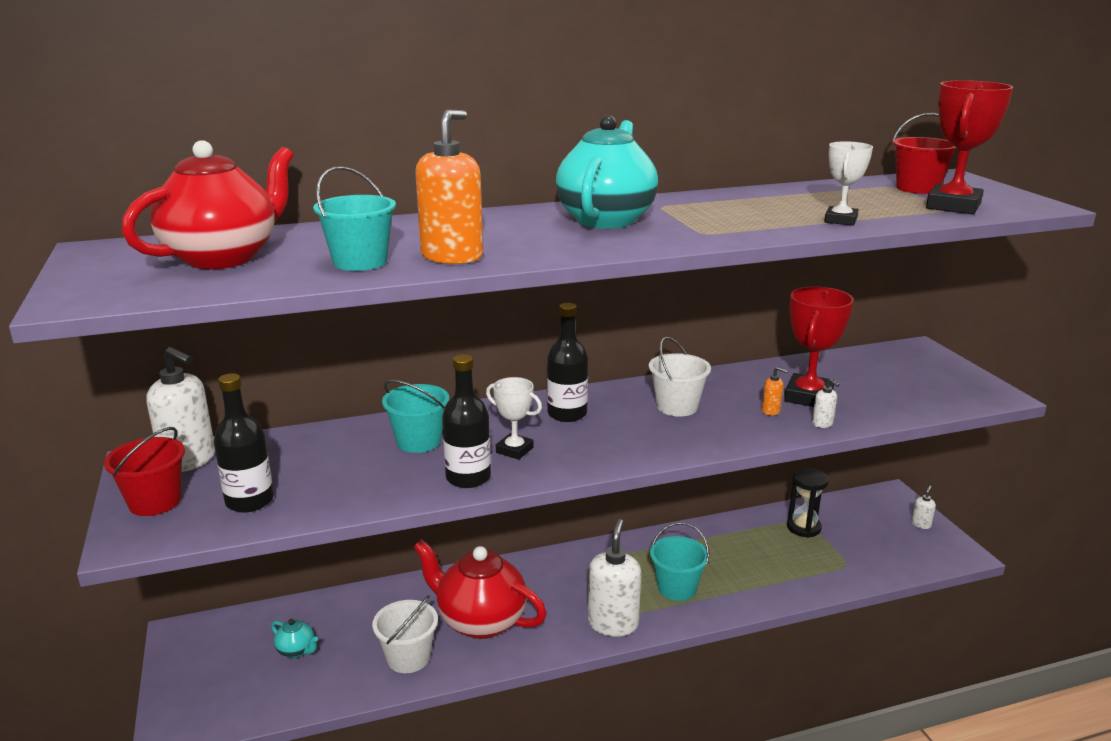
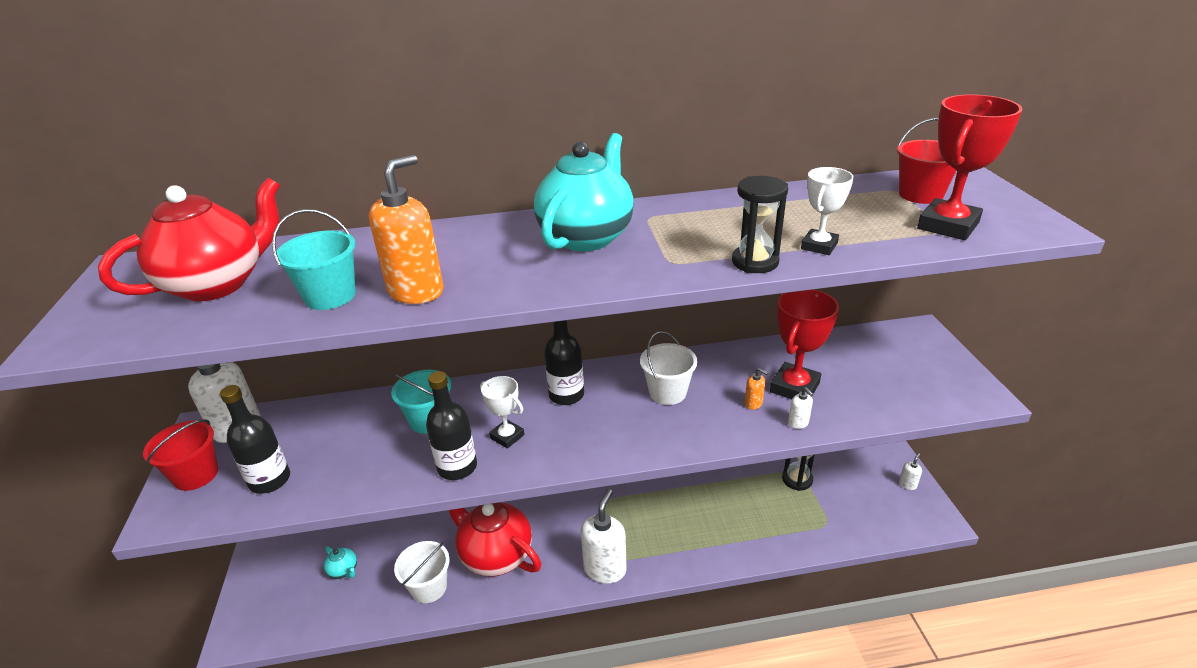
camera: 10 degrees right, 10 degrees up
turquoise bucket [650,522,709,601] -> none
none -> black hourglass [732,176,788,273]

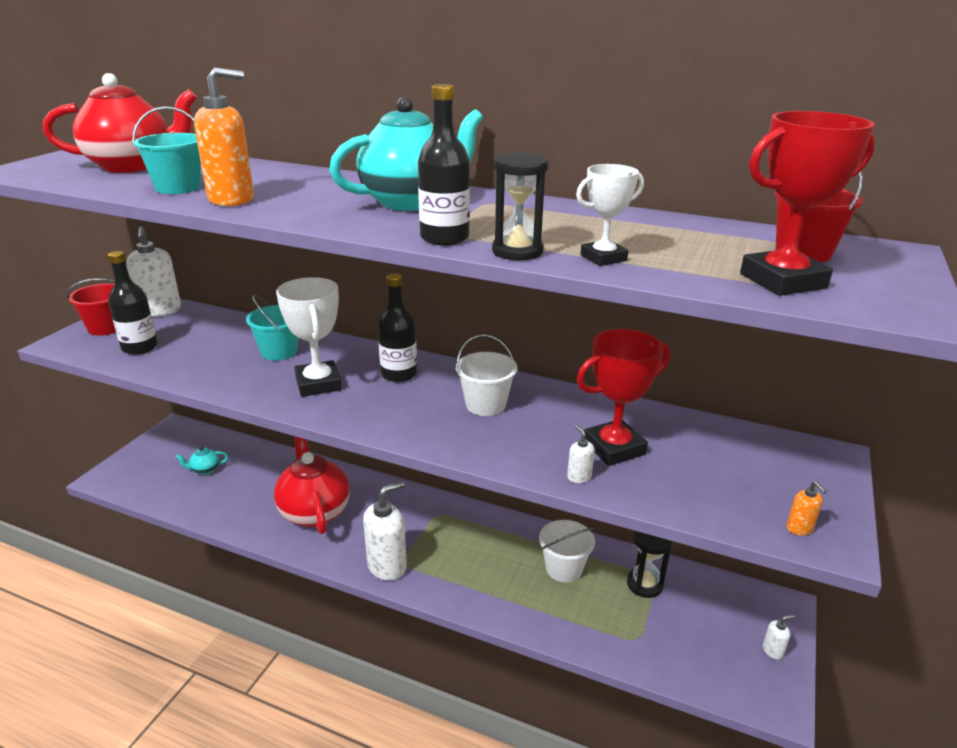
camera: 30 degrees right, 5 degrees down
turquoise teapot [324,546,357,579] -> turquoise teapot turned 90 degrees clockwise [175,446,228,475]
white bucket [394,541,450,603] -> white bucket moved to [539,520,595,582]
black bottle [426,371,477,480] -> black bottle moved to [418,84,470,246]
white trophy [480,376,524,449] -> white trophy [276,277,342,397], size x1.66
orange soap dispenser [745,368,769,410] -> orange soap dispenser moved to [787,481,827,535]
white soap dispenser [788,387,813,429] -> white soap dispenser turned 150 degrees clockwise [567,425,595,483]

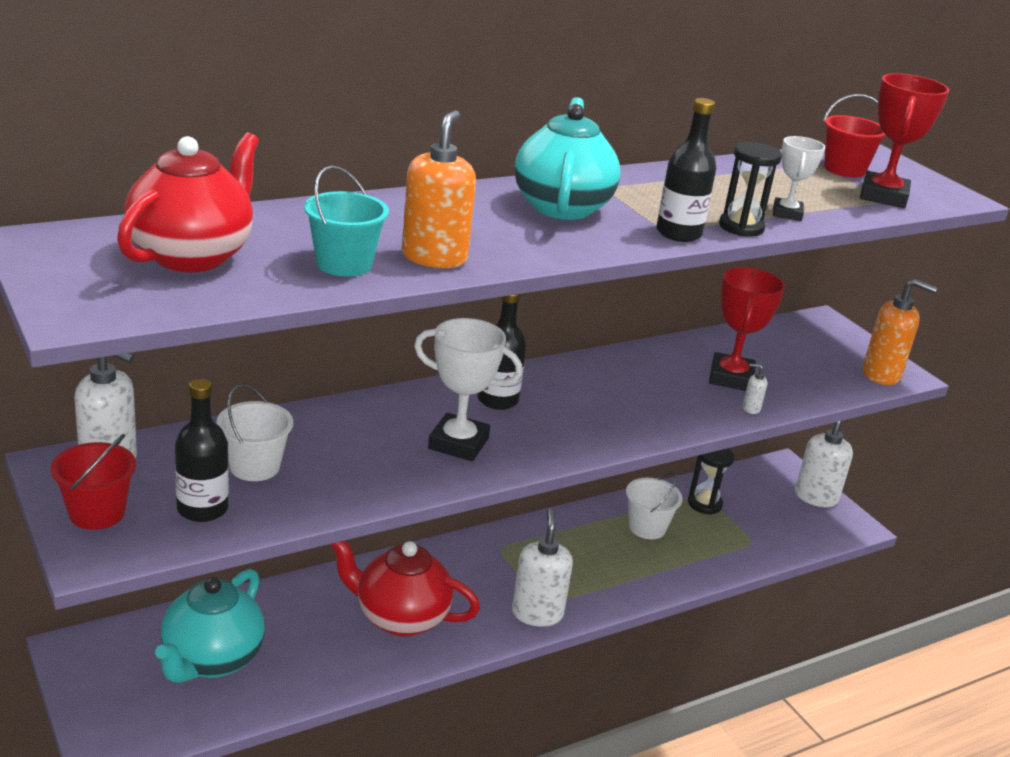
camera: 55 degrees left, 0 degrees up
turquoise teapot [175,446,228,475] -> turquoise teapot [155,569,265,683], size x2.39
turquoise bucket [246,294,299,361] -> none
white bucket [456,334,518,416] -> white bucket moved to [217,384,293,481]
white soap dispenser [763,614,795,660] -> white soap dispenser [795,421,853,507], size x2.27
orange soap dispenser [787,481,827,535] -> orange soap dispenser [863,278,938,385], size x2.27

